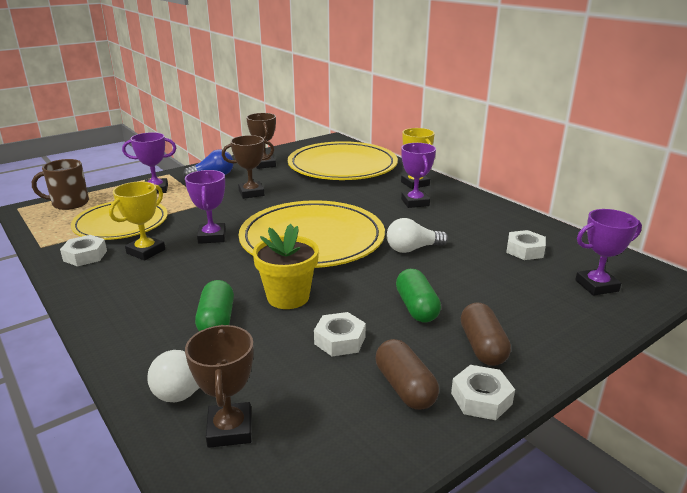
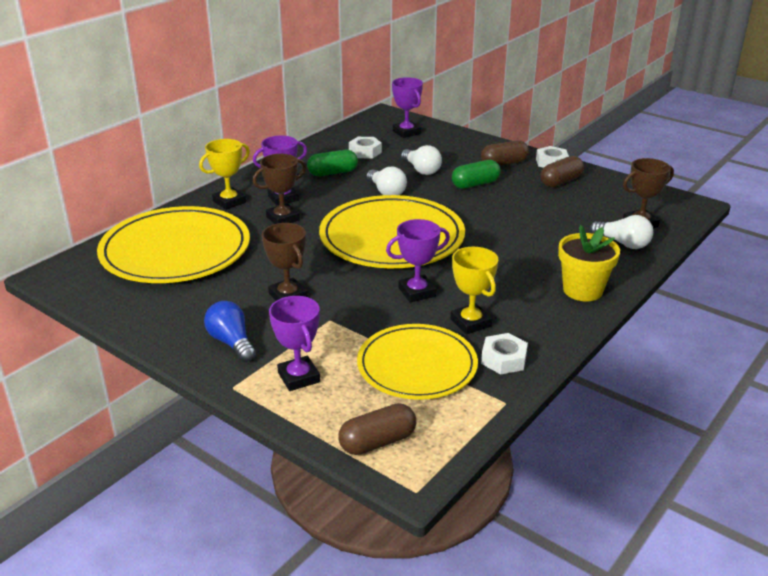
camera: 105 degrees left, 5 degrees up
brown mug [32,159,89,210] -> brown capsule [338,403,416,455]
yellow trophy [109,182,165,260] -> yellow trophy turned 45 degrees clockwise [450,247,498,335]
green capsule [195,280,234,331] -> green capsule moved to [307,150,358,176]
brown trophy [246,113,276,169] -> brown trophy moved to [253,154,306,224]
yellow flower pot [253,224,319,309] -> yellow flower pot moved to [558,225,620,301]
white nut [314,312,366,356] -> none
none -> white light bulb [401,145,442,175]

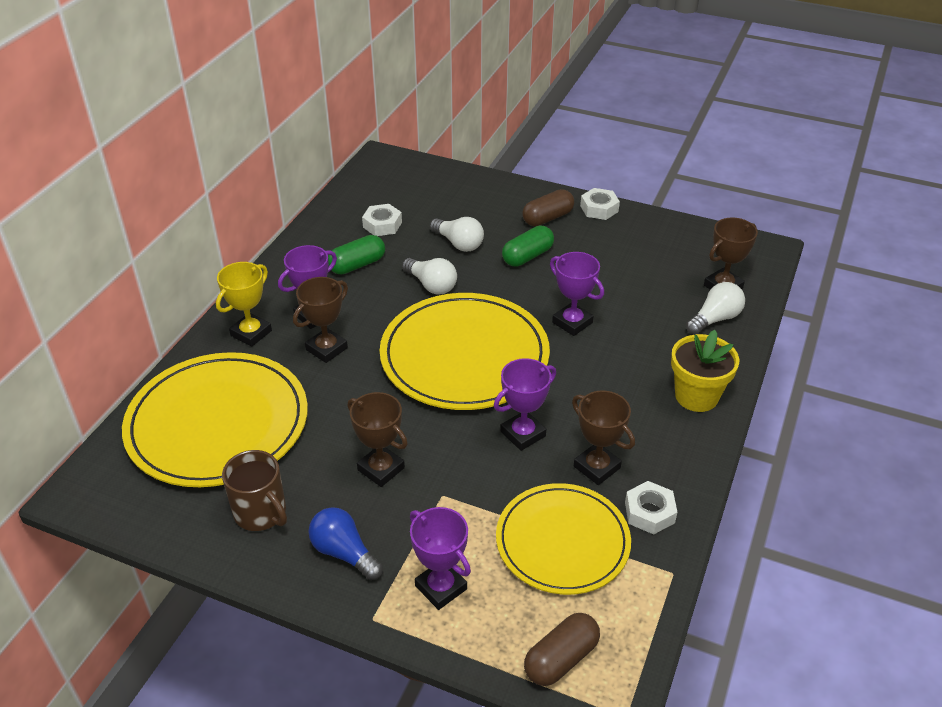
camera: 15 degrees left, 10 degrees up
purple trophy [392,77,423,138] -> purple trophy moved to [550,252,604,336]
yellow trophy [450,247,498,335] -> brown trophy [572,390,635,485]
brown capsule [540,156,584,187] -> none
white light bulb [590,215,653,249] -> white light bulb turned 60 degrees counterclockwise [686,282,745,335]
none -> brown mug [222,450,287,531]

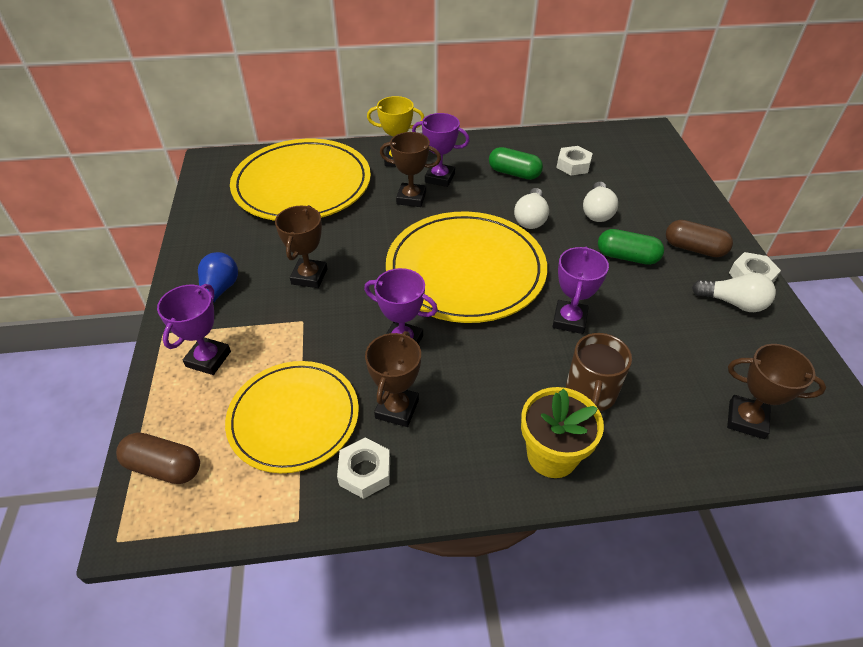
camera: 60 degrees right, 5 degrees up
brown mug [222,450,287,531] -> brown mug moved to [566,333,632,411]
white light bulb [686,282,745,335] -> white light bulb moved to [692,273,776,312]

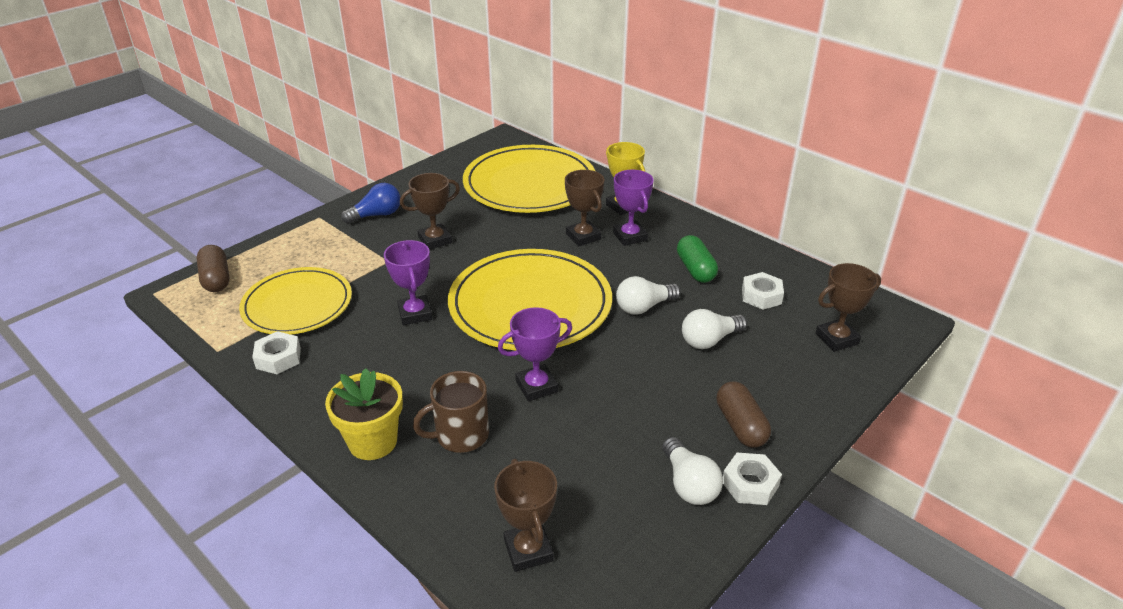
camera: 50 degrees right, 10 degrees down
purple trophy [157,284,231,375] -> none
brown trophy [365,331,421,427] -> brown trophy moved to [816,263,881,352]
green capsule [598,229,664,265] -> none

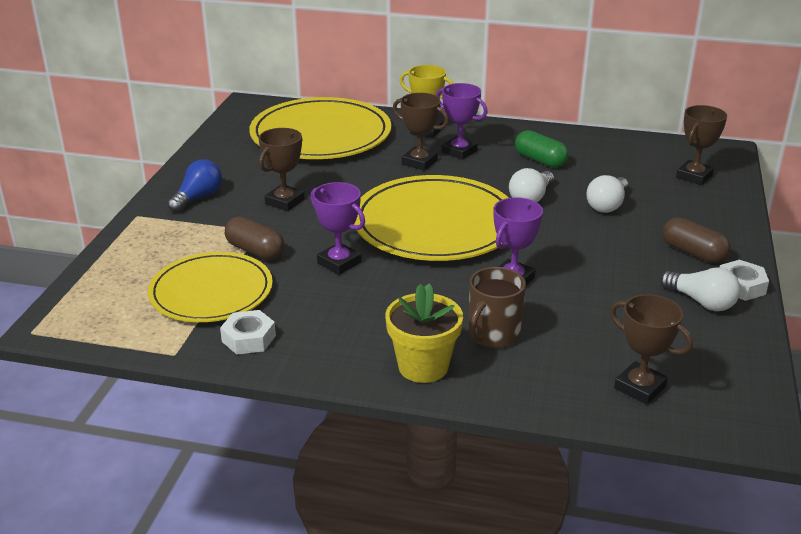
camera: 30 degrees left, 5 degrees down
brown capsule [196,245,230,292] -> brown capsule moved to [225,216,285,260]
white nut [742,272,784,310] -> none

